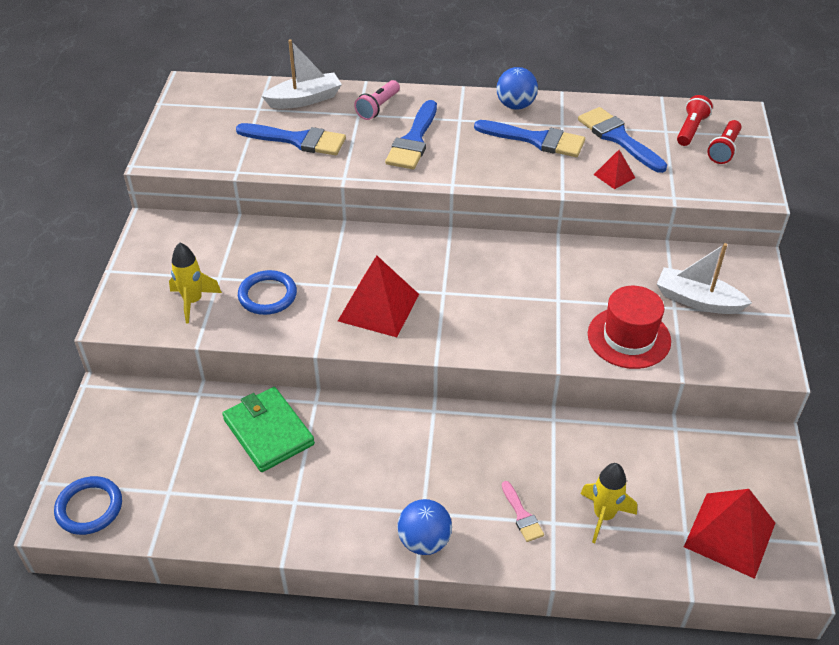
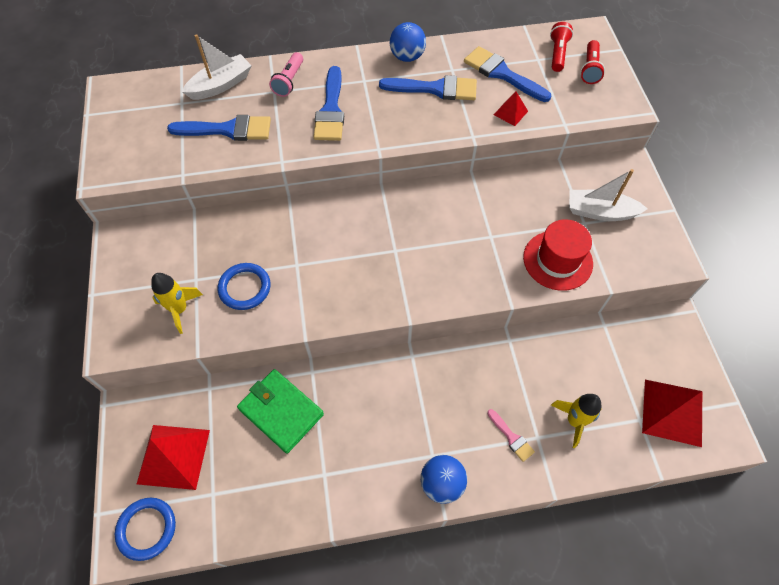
camera: 15 degrees left, 15 degrees up
red pyramid [338,256,419,337] -> red pyramid moved to [137,425,210,490]

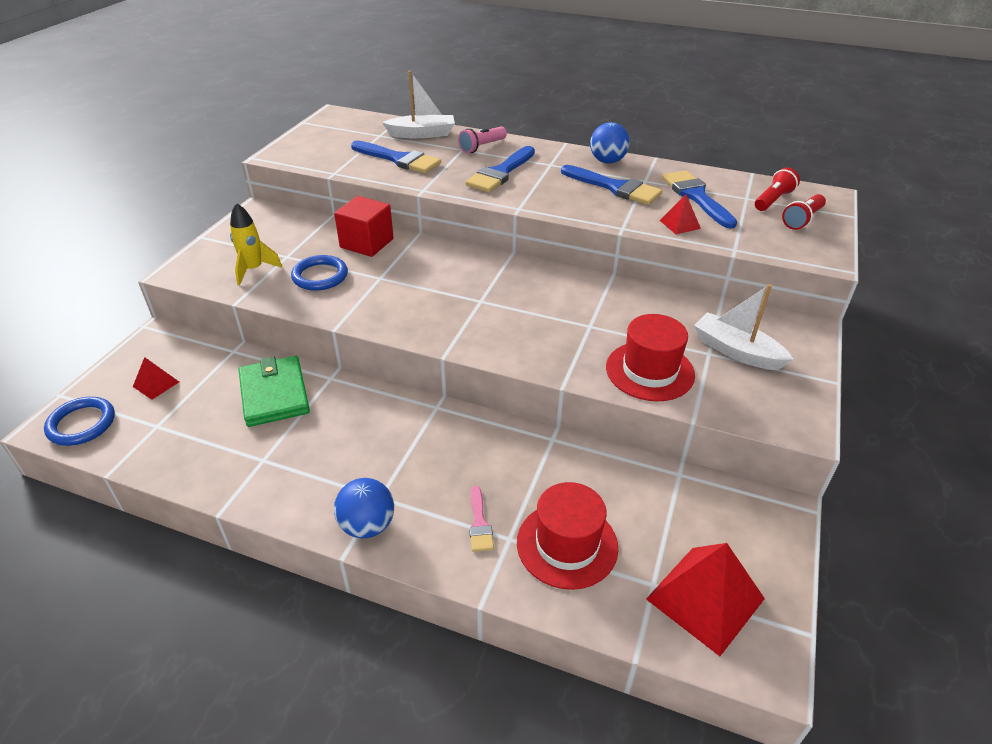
camera: 30 degrees right, 20 degrees down
red pyramid [137,425,210,490] -> red pyramid [133,357,179,400], size x0.50
yellow rocket [551,394,602,448] -> red hat [517,482,618,590]
none -> red cube [334,196,394,257]

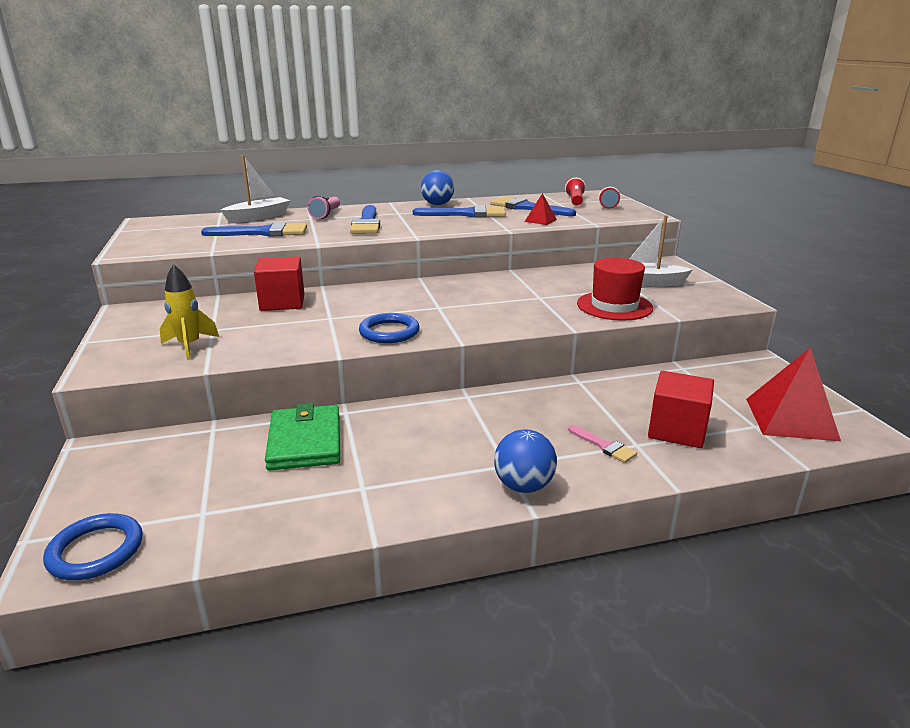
camera: 35 degrees left, 15 degrees down
red pyramid [133,357,179,400] -> none
green wallet [239,356,310,427] -> green wallet turned 45 degrees clockwise [265,403,340,470]
blue ring [291,255,348,291] -> blue ring moved to [359,313,419,343]
red hat [517,482,618,590] -> red cube [648,371,714,448]

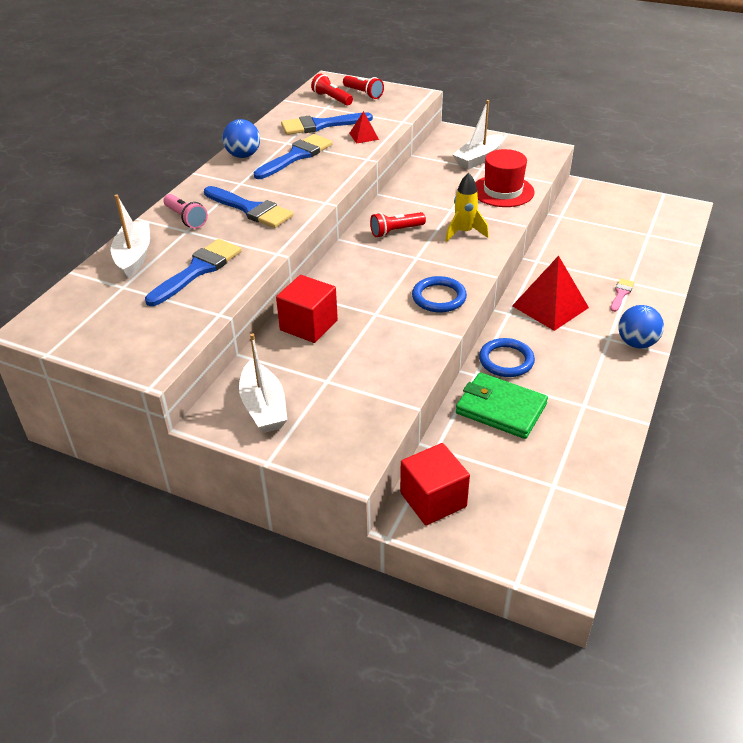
camera: 50 degrees left, 15 degrees up
blue ring [43,513,143,580] -> blue ring moved to [479,338,535,377]
yellow rocket [160,264,219,360] -> yellow rocket moved to [445,172,489,242]
pink brush [568,425,637,463] -> pink brush turned 60 degrees counterclockwise [610,278,635,312]
red cube [648,371,714,448] -> red cube moved to [400,443,470,526]
red pyramid [746,347,841,441] -> red pyramid moved to [512,255,589,331]
none -> white boat [239,333,287,433]
none -> red flashlight [370,212,426,237]

